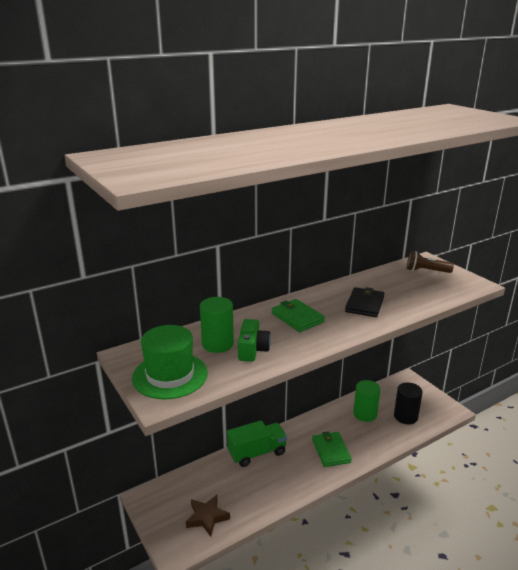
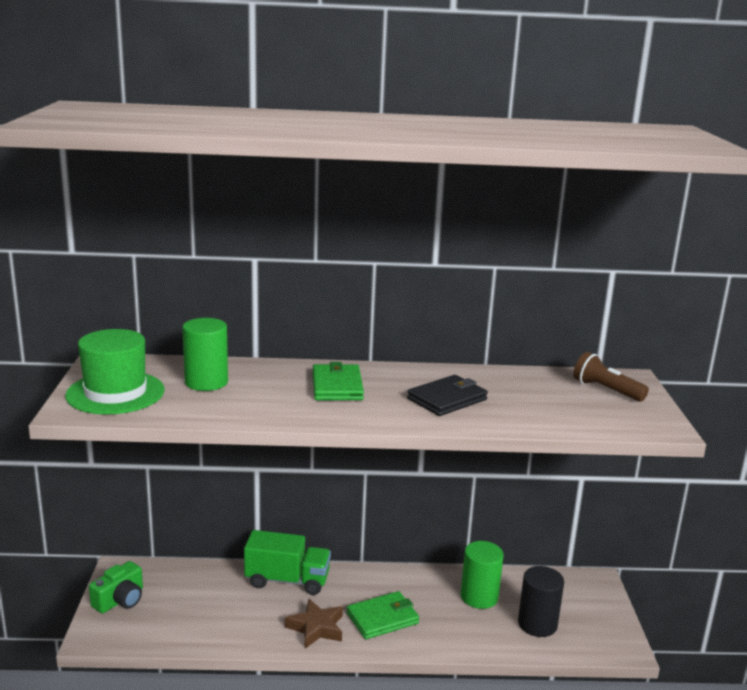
camera: 30 degrees right, 5 degrees down
brown star [186,495,230,537] -> brown star moved to [285,599,343,649]
green camera [238,319,271,362] -> green camera moved to [89,561,143,613]
green wallet [312,431,352,467] -> green wallet turned 45 degrees clockwise [347,591,419,639]

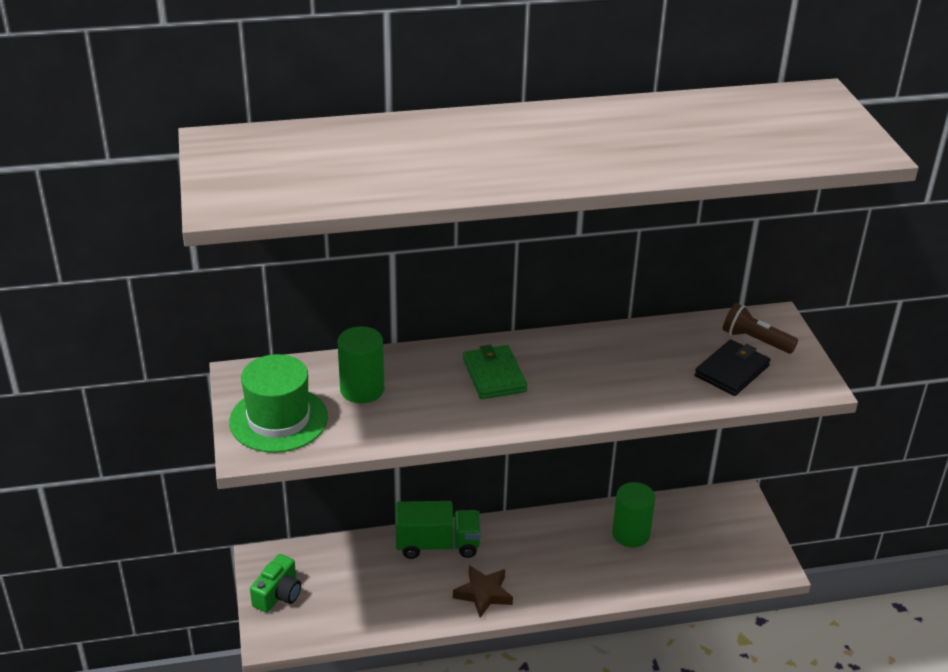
camera: 10 degrees left, 15 degrees up
green wallet [347,591,419,639] -> none
black wallet [407,375,488,416] -> black wallet moved to [695,339,770,396]
black cylinder [518,566,564,637] -> none

